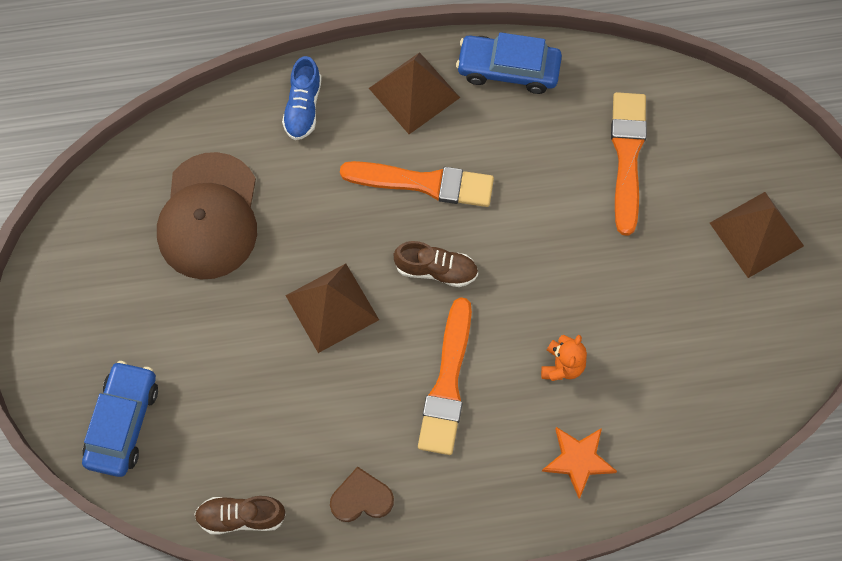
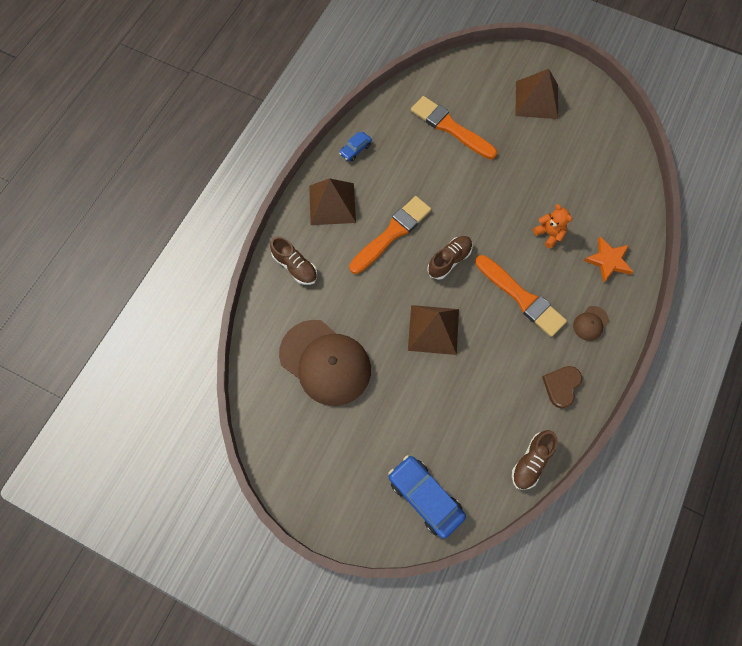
camera: 55 degrees left, 0 degrees up
blue shoe [282,56,322,140] -> brown shoe [270,237,317,285]
blue car [456,32,562,94] -> blue car [339,132,372,161], size x0.51
none -> brown cap [573,306,609,341]

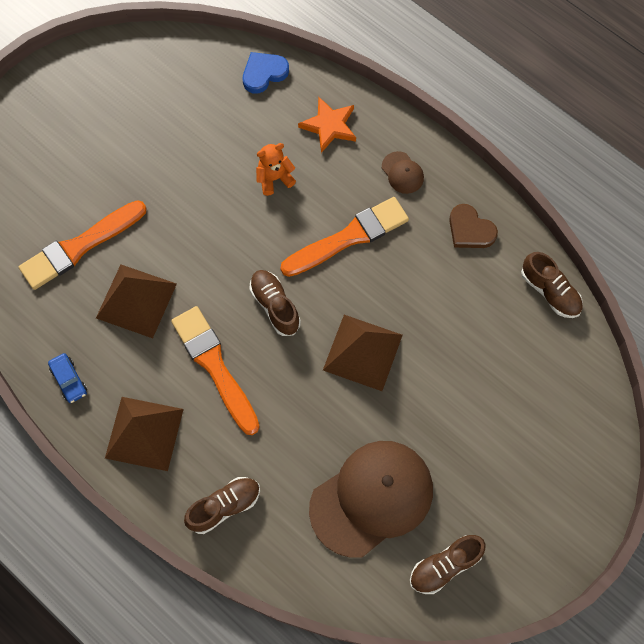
camera: 75 degrees left, 0 degrees up
blue car [388,455,466,539] -> none
brown pyramid [516,69,558,119] -> brown pyramid moved to [96,265,177,338]
none -> blue heart [243,52,289,94]
none -> brown shoe [410,535,485,594]

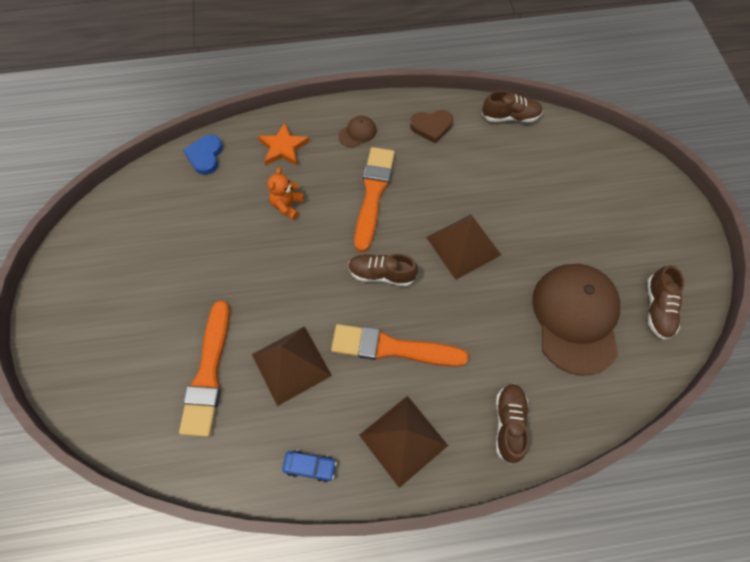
camera: 50 degrees left, 5 degrees down
brown cap [382,151,424,194] -> brown cap turned 45 degrees counterclockwise [338,116,376,147]

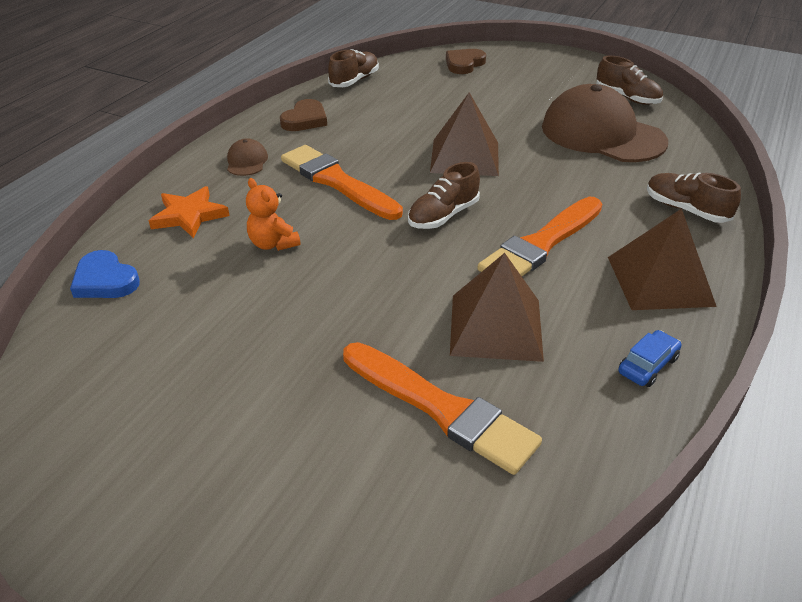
camera: 55 degrees left, 25 degrees down
none -> brown heart [446,49,486,74]

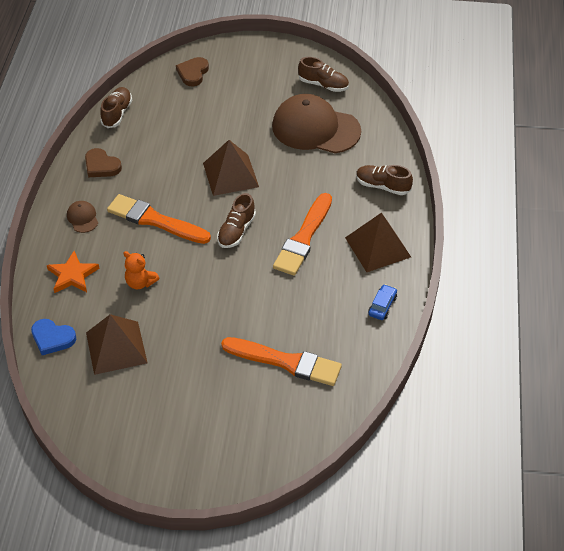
camera: 20 degrees left, 10 degrees up
brown heart [280,99,327,131] -> brown heart turned 120 degrees clockwise [85,148,122,177]
brown pyramid [450,253,544,362] -> brown pyramid moved to [86,314,147,375]

